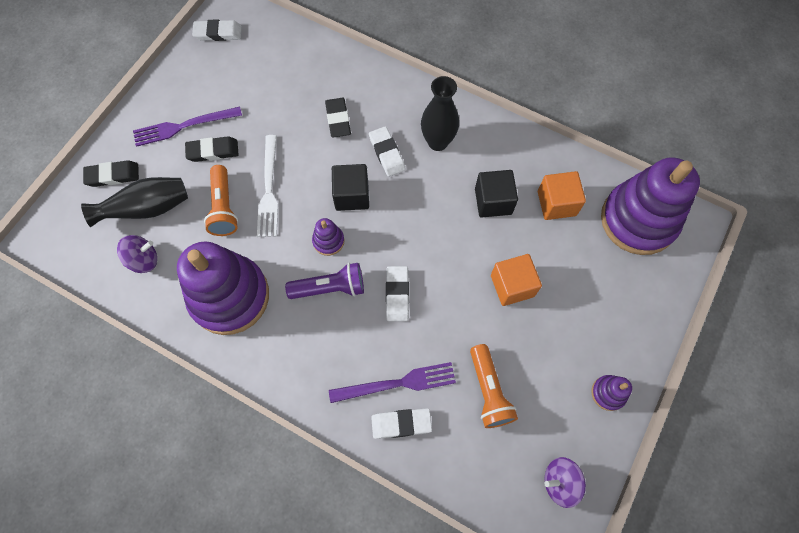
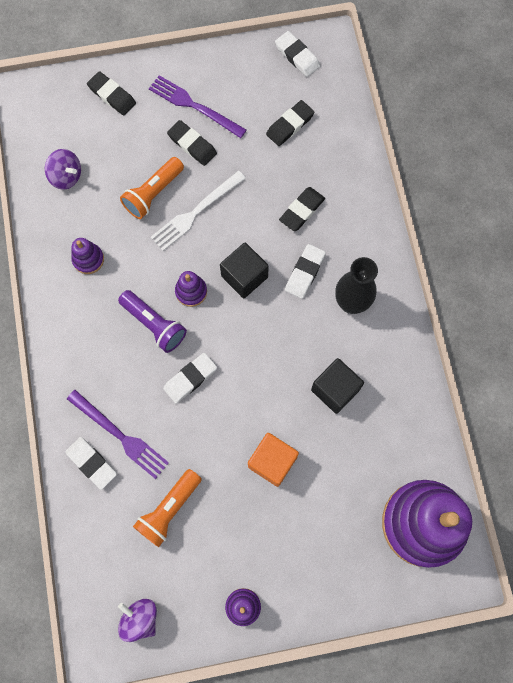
camera: 50 degrees right, 5 degrees up
black vase [81,177,188,227] -> none
purple stacking toy [177,241,269,335] -> purple stacking toy [71,238,104,274], size x0.41
orange cube [538,171,586,220] -> none
none -> black eraser [266,100,314,146]

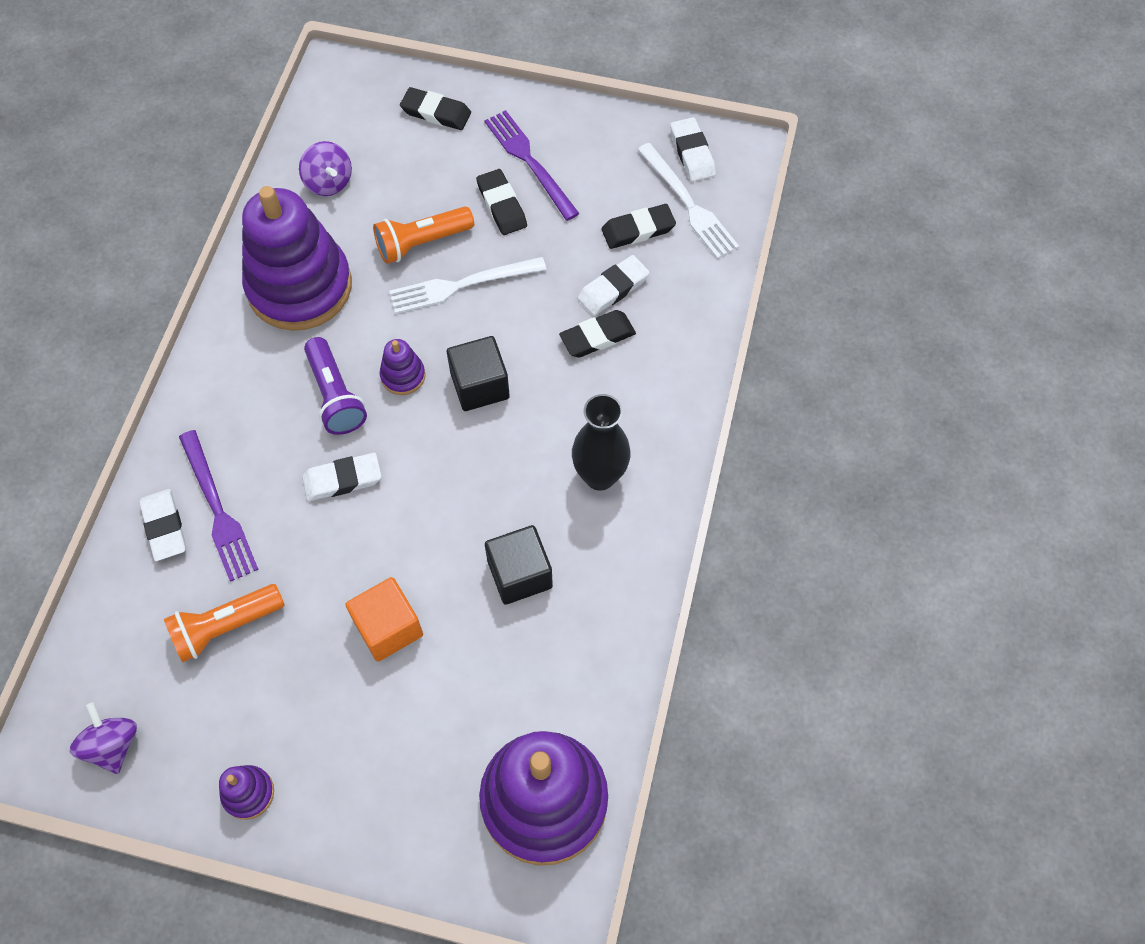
camera: 25 degrees right, 10 degrees down
purple stacking toy [71,238,104,274] -> purple stacking toy [242,186,352,331], size x2.43
black eraser [87,71,136,116] -> black eraser turned 45 degrees counterclockwise [400,87,471,130]
white eraser [285,244,326,299] -> white eraser moved to [578,255,650,316]
none -> white fork [637,143,739,259]

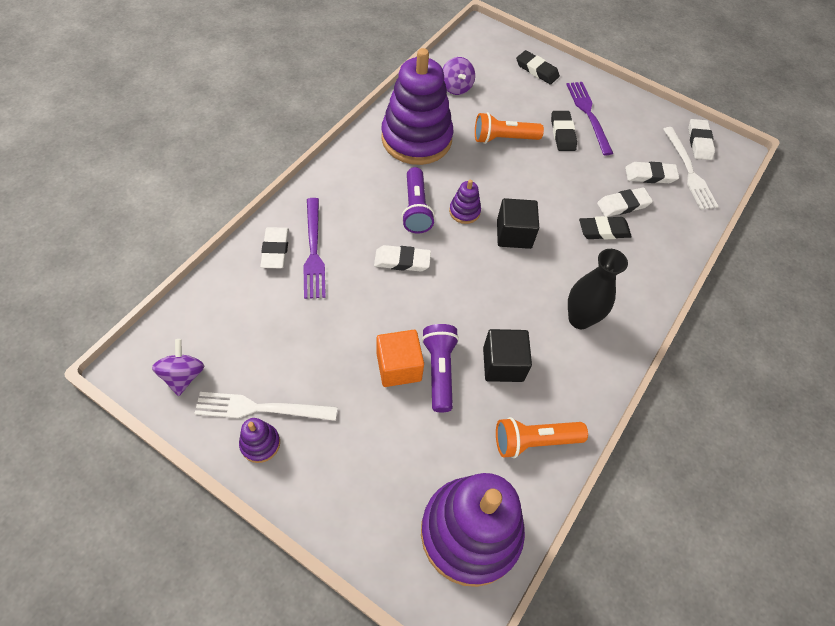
camera: 15 degrees right, 5 degrees down
orange flashlight [164,584,285,663] -> orange flashlight moved to [496,417,588,458]
white fork [389,257,547,314] -> white fork moved to [194,392,338,421]
black eraser [601,204,676,249] -> white eraser [625,162,679,183]
none -> purple flashlight [422,324,459,412]

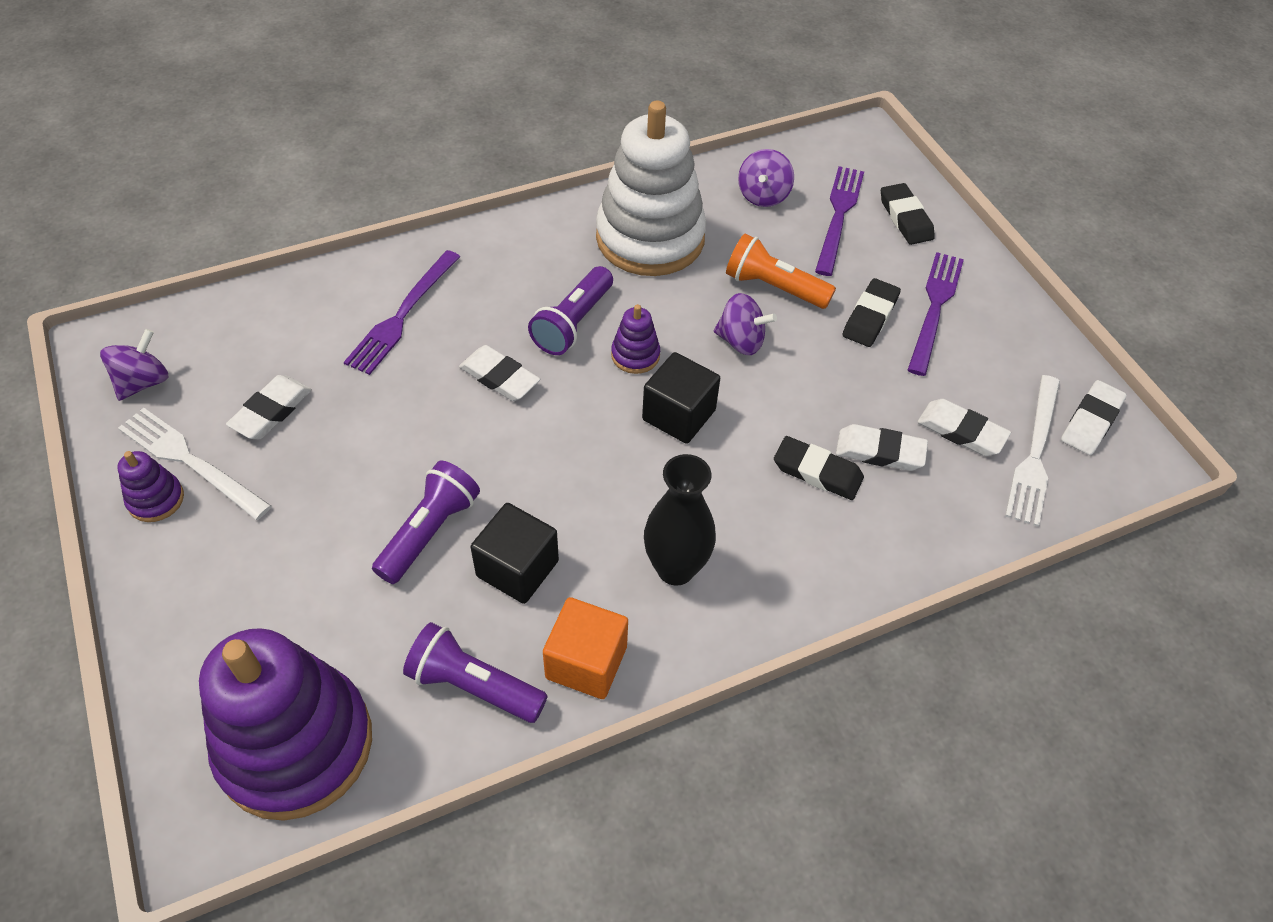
camera: 35 degrees right, 5 degrees down
white eraser [260,227,289,268] -> white eraser moved to [226,375,312,439]
orange cube [377,330,424,387] -> orange cube moved to [543,597,628,699]
purple stacking toy [381,48,453,165] -> white stacking toy [596,101,707,276]
orange flashlight [496,417,588,458] -> purple flashlight [403,622,548,723]
none -> purple spinning top [714,293,777,355]
none -> purple fork [815,166,864,276]

